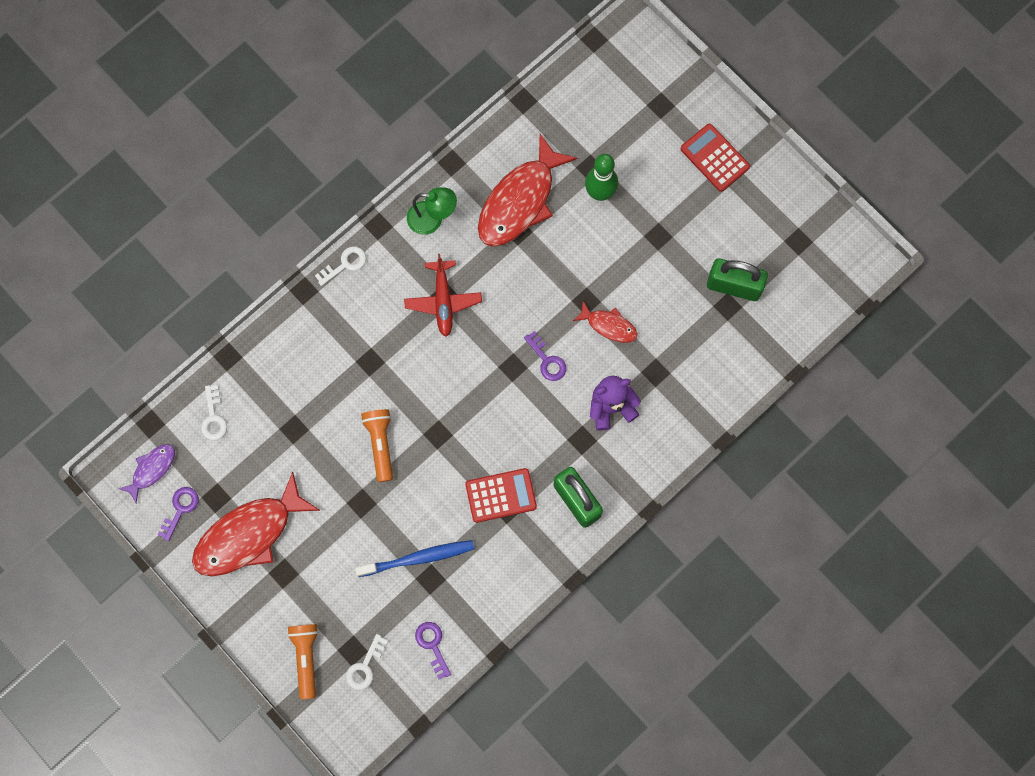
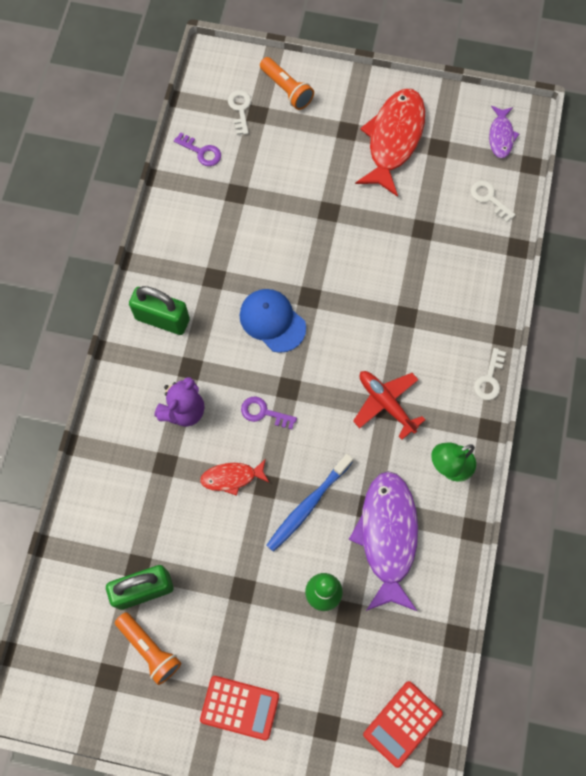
camera: 145 degrees right, 5 degrees down
purple key [158,487,199,541] -> none
blue toothbrush [355,540,474,577] -> blue toothbrush moved to [266,454,353,552]
orange flashlight [361,409,393,482] -> orange flashlight moved to [115,612,181,685]
red calculator [465,468,537,523] -> red calculator moved to [363,681,443,768]
red fish [478,134,577,247] -> purple fish [349,471,418,611]
none -> blue cap [240,289,306,353]

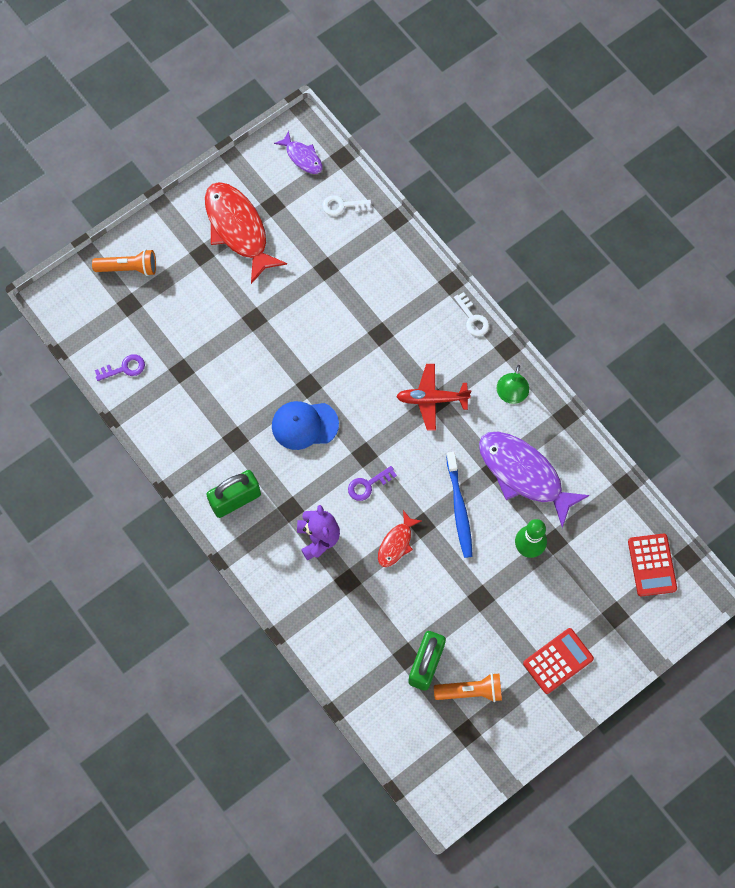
camera: 50 degrees left, 0 degrees up
white key [228,90,251,135] -> none

